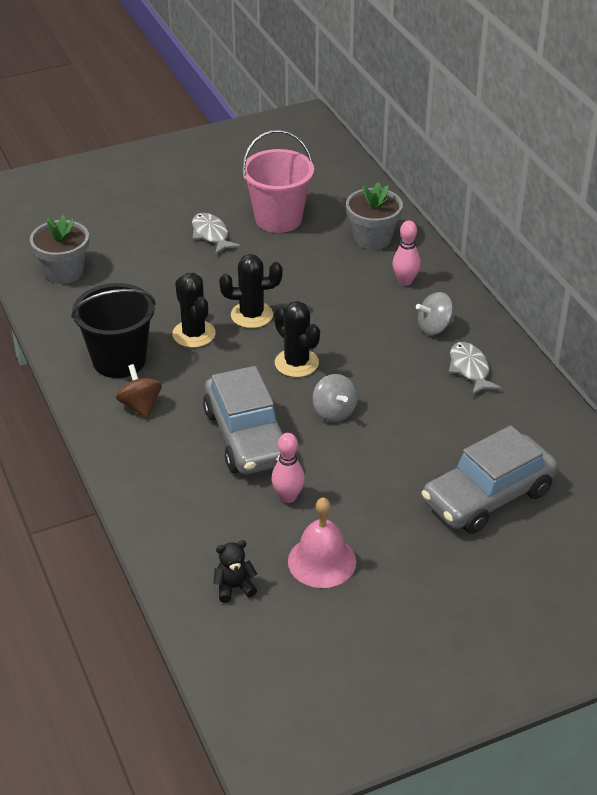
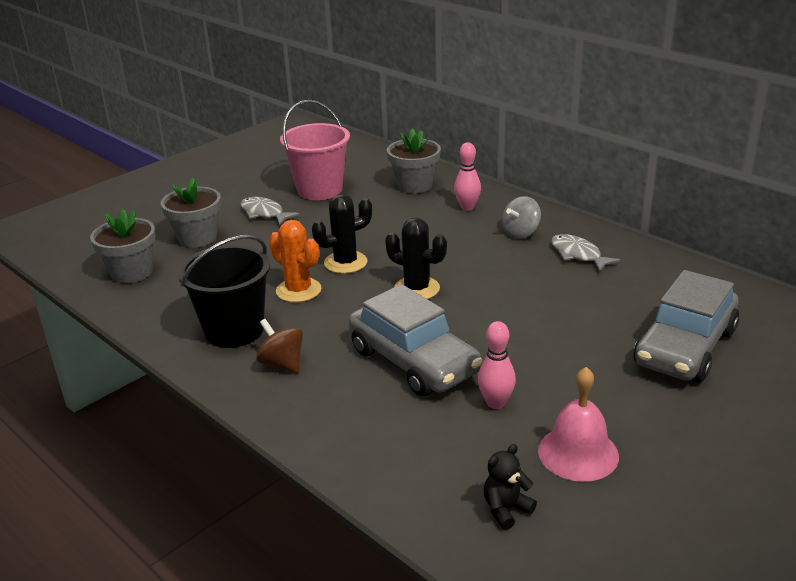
camera: 20 degrees left, 10 degrees down
black cactus [172,273,216,348] -> orange cactus [269,220,321,302]
grey spinning top [313,374,358,422] -> none
none -> grey flower pot [161,178,221,248]

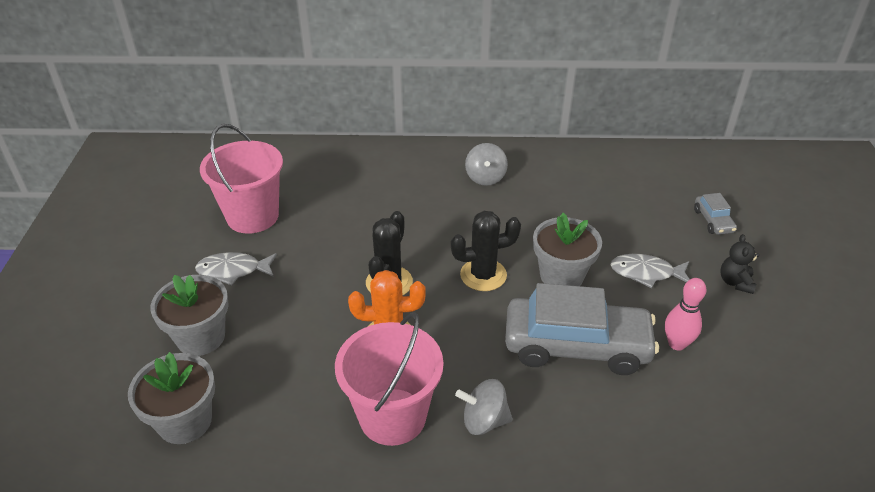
camera: 45 degrees left, 10 degrees up
black bucket [178,235,270,348] -> pink bucket [335,312,443,446]
brown spinning top [256,319,303,373] -> grey spinning top [455,379,513,435]
grey flower pot [387,128,441,193] -> grey flower pot moved to [533,213,602,286]
pink bowling pin [454,142,481,211] -> none
black teddy bear [484,444,537,530] -> black teddy bear moved to [721,234,759,294]
pink bell [538,367,619,482] -> none
grey fish [551,234,621,272] -> grey fish moved to [610,254,690,288]
grey car [634,270,739,382] -> grey car [694,193,737,235], size x0.44

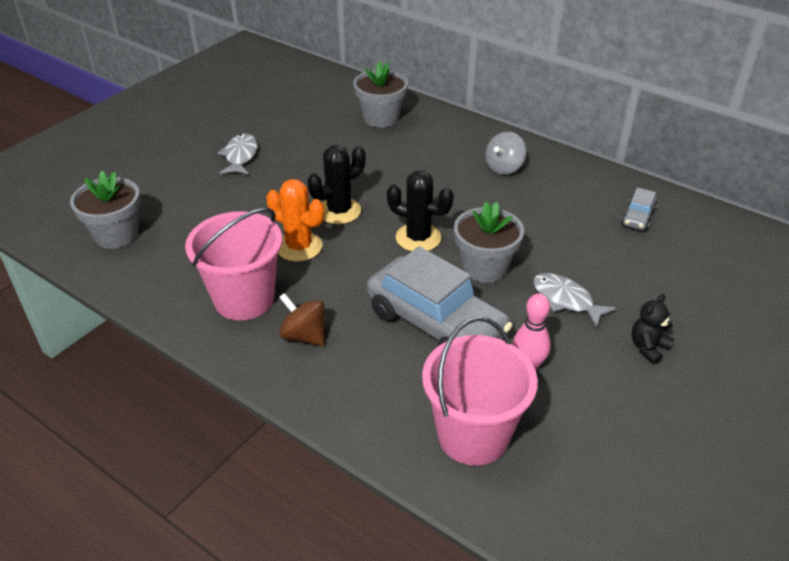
camera: 35 degrees right, 0 degrees up
grey flower pot [150,275,229,356] -> grey flower pot moved to [353,62,408,128]
grey fish [195,252,277,285] -> grey fish turned 60 degrees clockwise [218,133,258,175]
pink bucket [200,124,283,234] -> pink bucket moved to [422,316,538,466]
grey spinning top [455,379,513,435] -> brown spinning top [279,293,325,346]
grey car [694,193,737,235] -> grey car moved to [621,187,657,231]

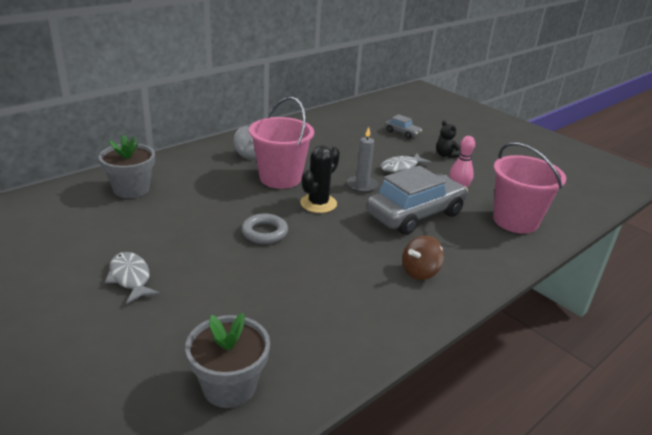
camera: 80 degrees left, 10 degrees down
pink bucket [185,208,282,320] -> pink bucket moved to [249,97,314,189]
grey fish [218,133,258,175] -> grey fish turned 45 degrees clockwise [105,252,160,304]
orange cactus [266,179,324,262] -> none
black cactus [307,145,366,224] -> grey ring [241,214,288,244]
grey flower pot [454,202,524,283] -> grey candle [347,127,378,193]
grey car [621,187,657,231] -> grey car moved to [385,114,422,139]

